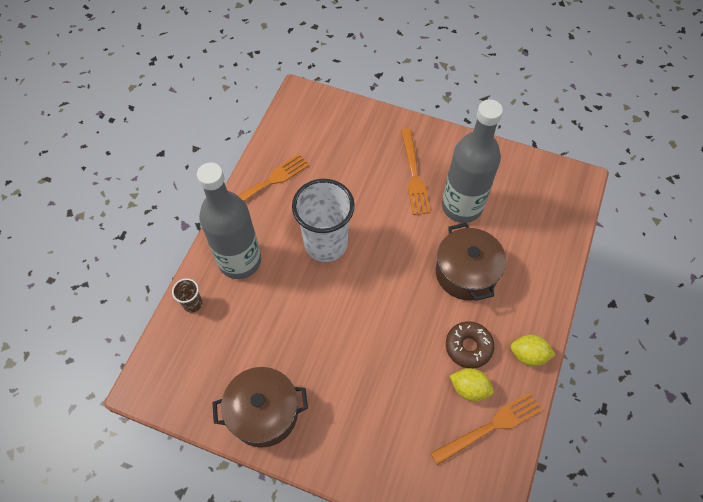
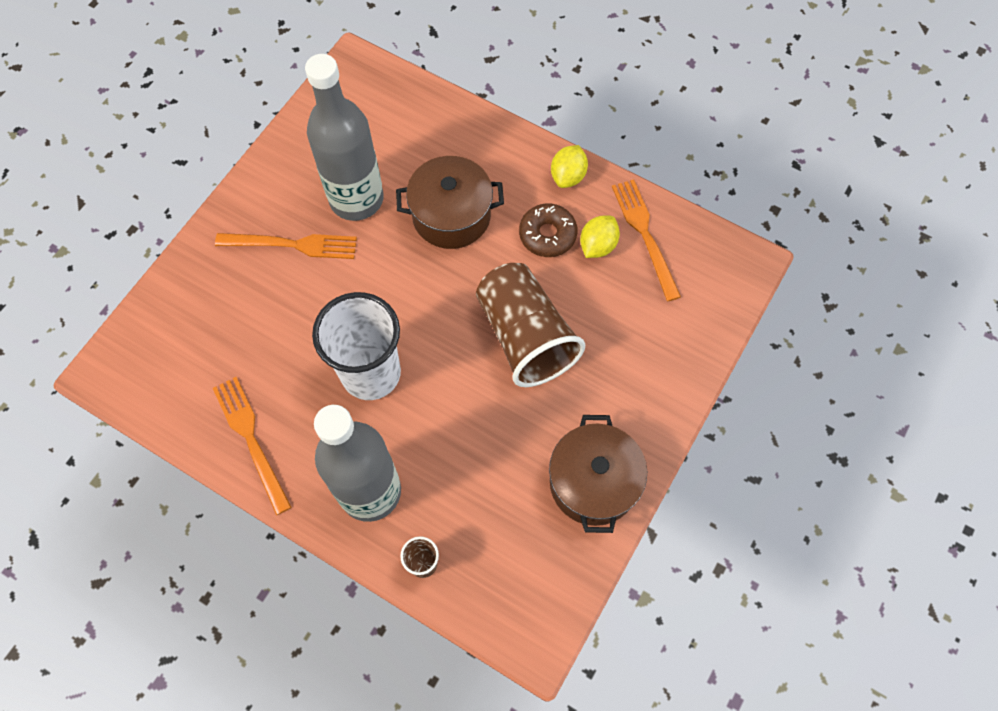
camera: 80 degrees left, 5 degrees up
none -> brown cup [476,263,585,387]

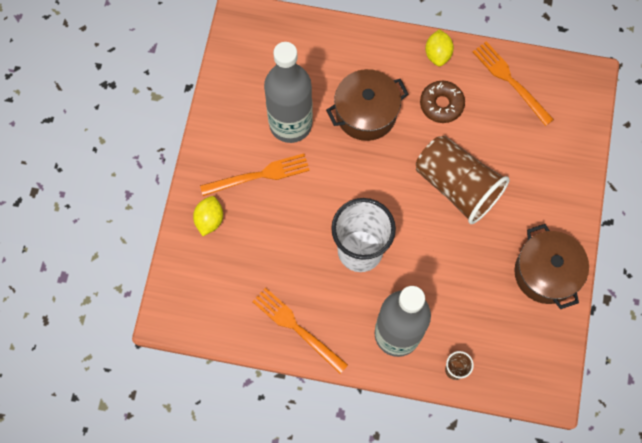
camera: 20 degrees left, 5 degrees up
yellow lemon [580,215,620,258] -> yellow lemon moved to [193,196,223,236]

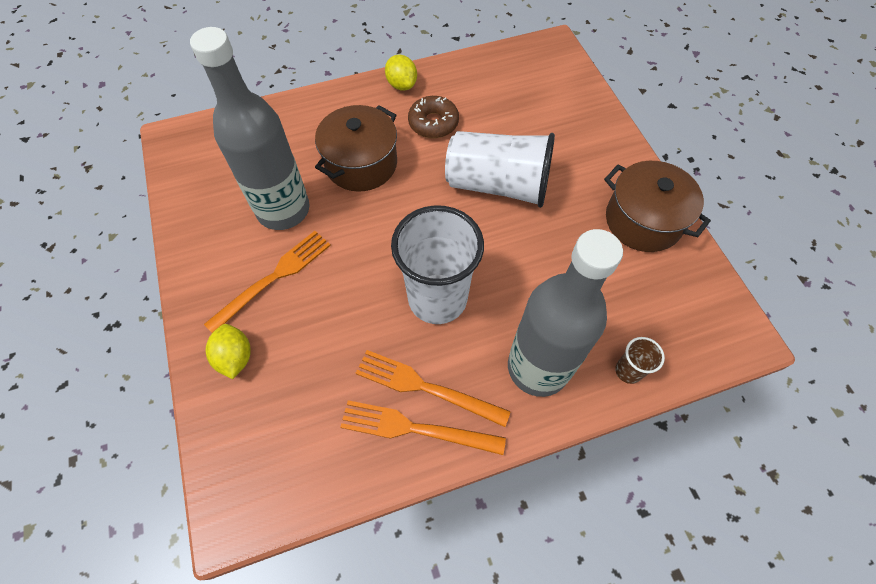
camera: 30 degrees left, 10 degrees down
brown cup [416,136,510,224] -> white cup [445,131,555,208]
orange fork [473,41,554,126] -> orange fork moved to [355,350,511,427]

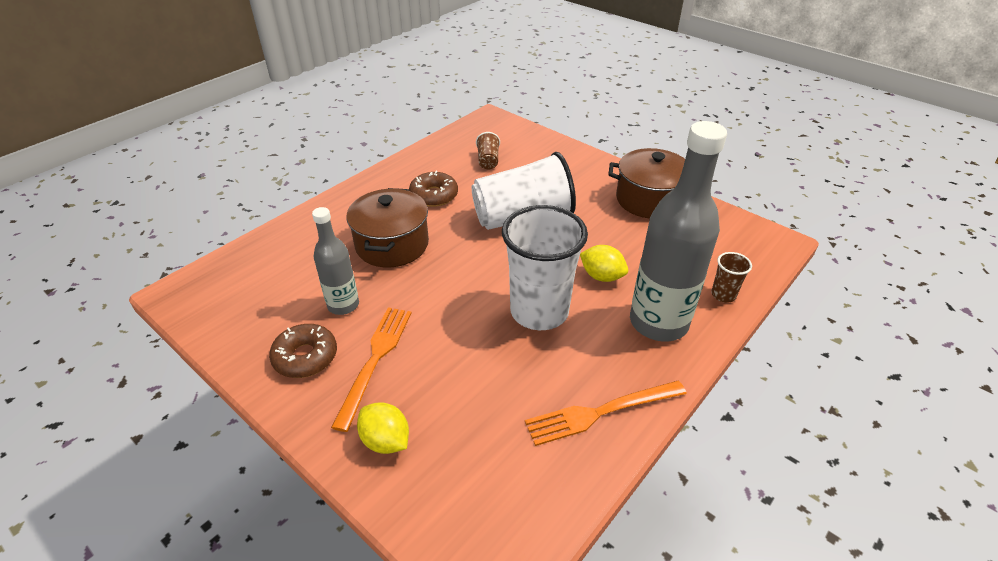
camera: 30 degrees left, 20 degrees down
grey bottle [190,27,310,230] -> grey bottle [312,207,359,315], size x0.55
orange fork [355,350,511,427] -> none
yellow lemon [385,55,417,90] -> yellow lemon moved to [580,245,628,282]
none -> brown donut [269,324,337,378]
none -> brown cup [476,132,500,169]

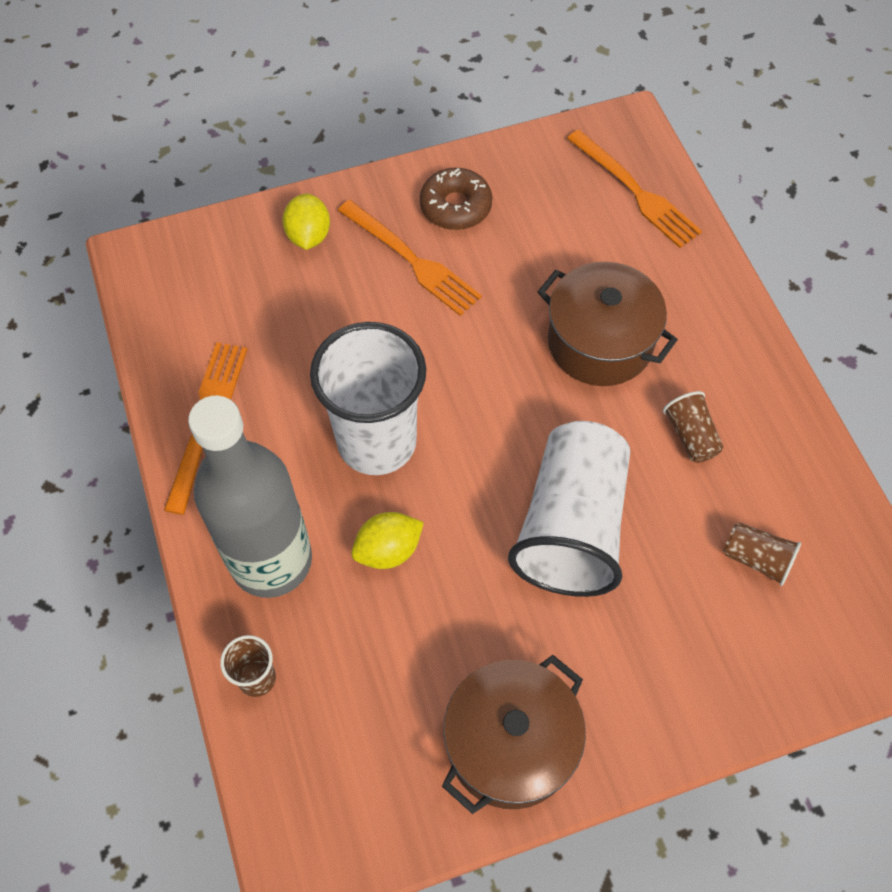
camera: 120 degrees right, 20 degrees up
grey bottle [312,207,359,315] -> none
yellow lemon [357,402,409,454] -> yellow lemon turned 75 degrees counterclockwise [282,193,330,250]
brown donut [409,171,458,207] -> brown cup [663,391,723,463]
none -> orange fork [567,130,702,248]

